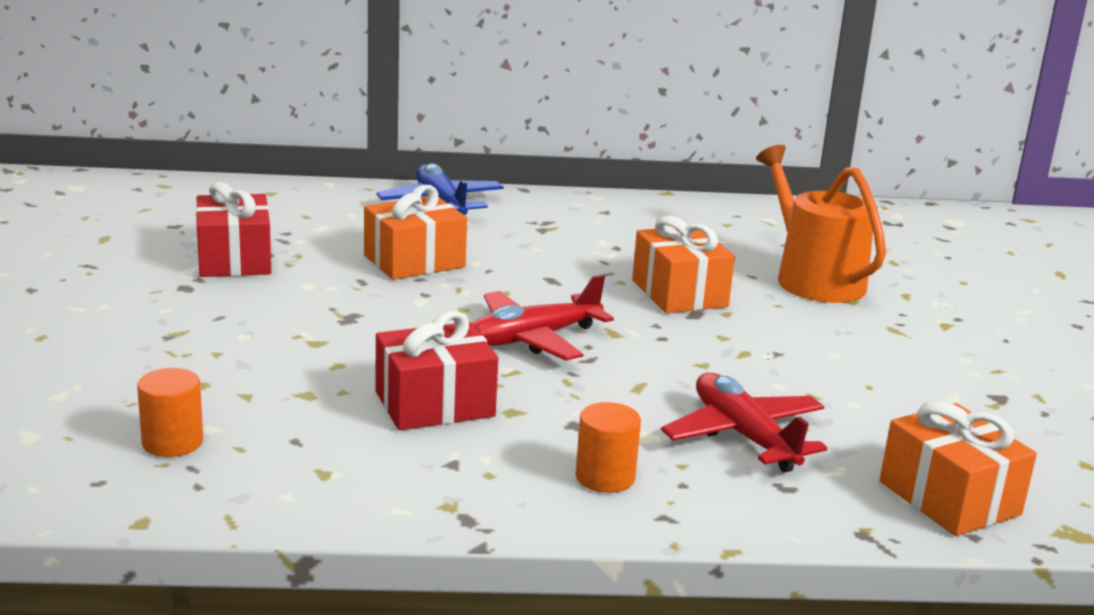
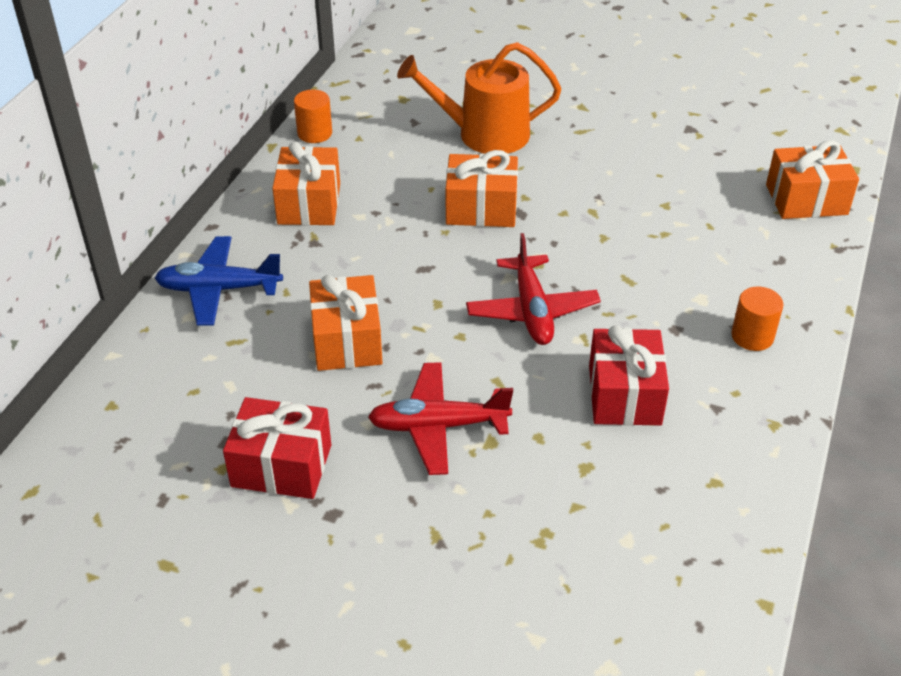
camera: 65 degrees left, 20 degrees up
orange cylinder [137,368,203,457] -> orange cylinder moved to [294,90,332,143]
red plane [661,373,827,473] -> red plane moved to [368,362,513,475]
none -> orange gift [272,141,340,225]

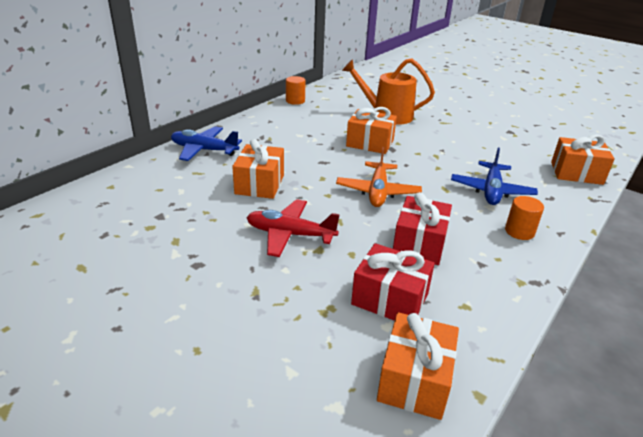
camera: 15 degrees right, 10 degrees down
red gift [223,397,331,499] -> red gift moved to [351,243,435,321]
orange gift [272,141,340,225] -> orange gift moved to [377,312,459,420]
red plane [466,233,601,345] -> orange plane [336,147,422,207]
none -> blue plane [451,148,538,205]

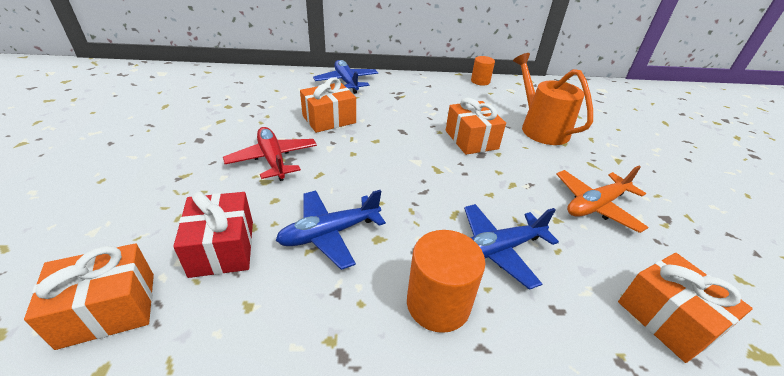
camera: 50 degrees right, 5 degrees up
orange plane [336,147,422,207] -> orange plane moved to [556,166,649,233]
red gift [393,192,452,265] -> blue plane [275,190,386,270]
orange cylinder [505,196,544,240] -> orange cylinder [407,230,485,333], size x1.60

